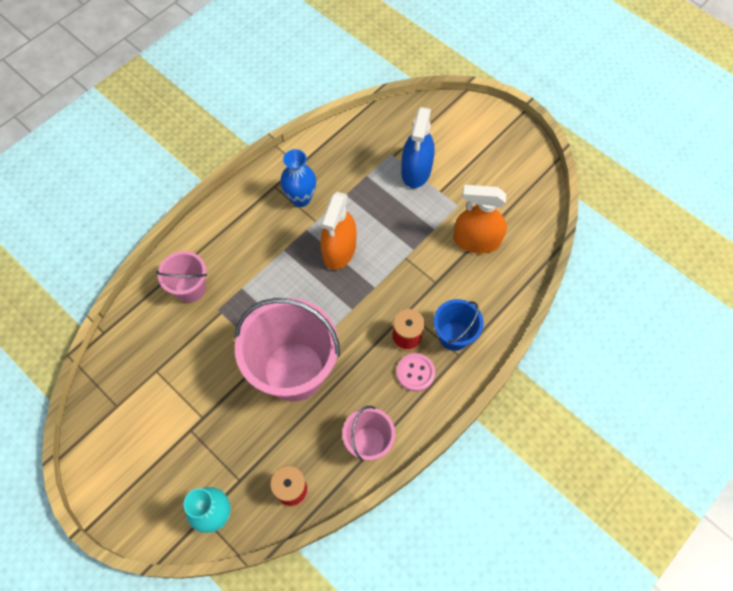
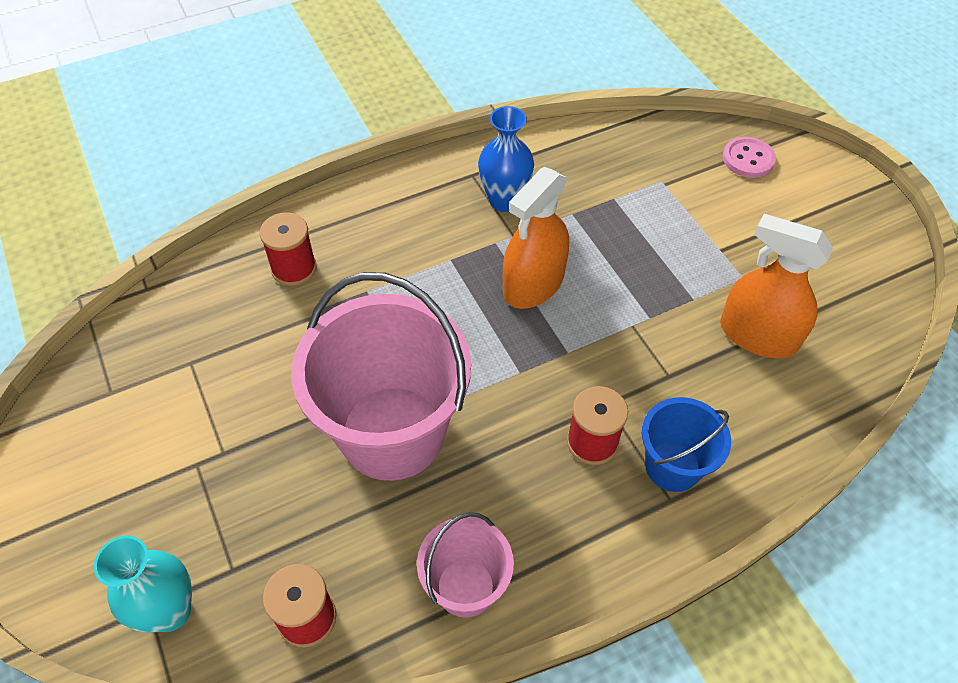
camera: 20 degrees right, 10 degrees down
pink bucket [156,251,207,302] -> red spool [260,212,317,286]
pink button [396,353,435,391] -> pink button moved to [722,137,776,178]
blue spray bottle [401,107,435,188] -> none

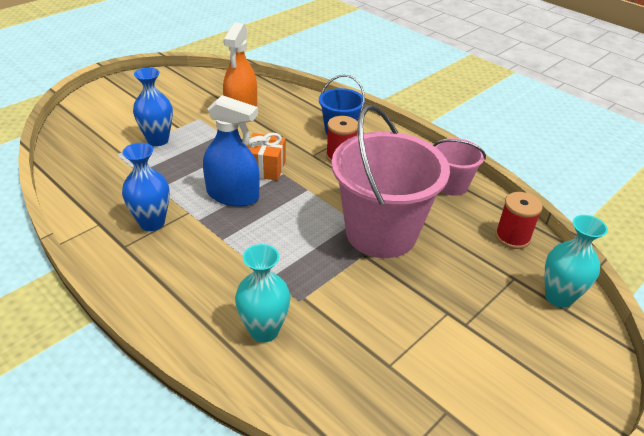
camera: 110 degrees left, 15 degrees down
red spool [260,212,317,286] -> turquoise vase [235,244,291,342]
orange spray bottle [503,167,569,309] -> blue spray bottle [203,95,260,207]
pink button [722,137,776,178] -> none
none -> blue vase [133,68,173,146]
none -> orange gift [247,133,286,181]

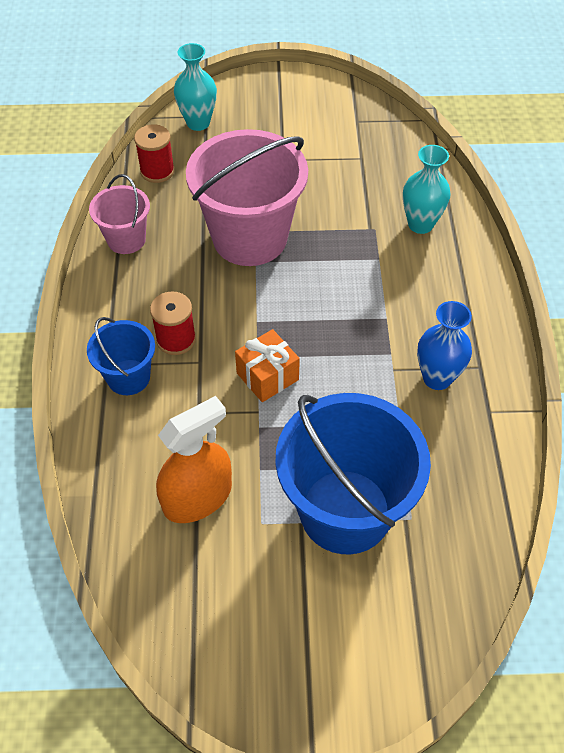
camera: 135 degrees left, 15 degrees up
blue vase [133,68,173,146] -> blue bucket [276,393,431,554]
blue spray bottle [203,95,260,207] -> none

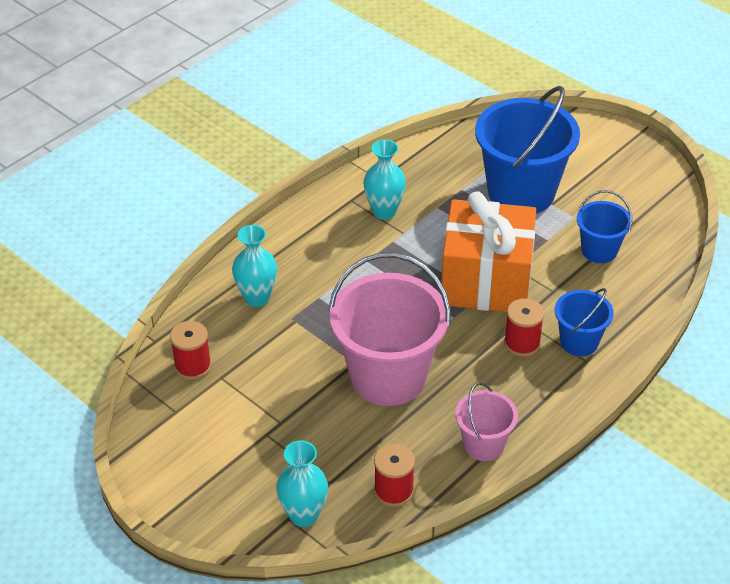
camera: 135 degrees left, 10 degrees down
orange spray bottle [156,396,232,523] -> blue bucket [577,190,632,263]
orange gift [235,329,300,402] -> orange gift [441,191,536,312], size x2.15
blue vase [417,301,472,390] -> turquoise vase [363,140,406,220]
none -> red spool [170,321,212,380]

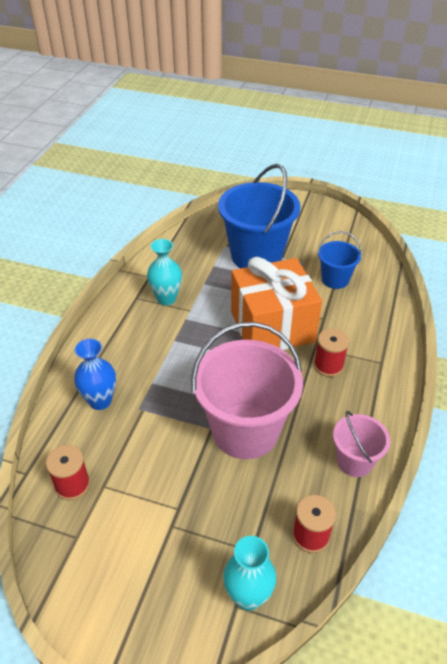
camera: 25 degrees left, 0 degrees up
turquoise vase [232,225,277,307] -> blue vase [74,339,116,410]
blue bucket [555,288,614,356] -> none

